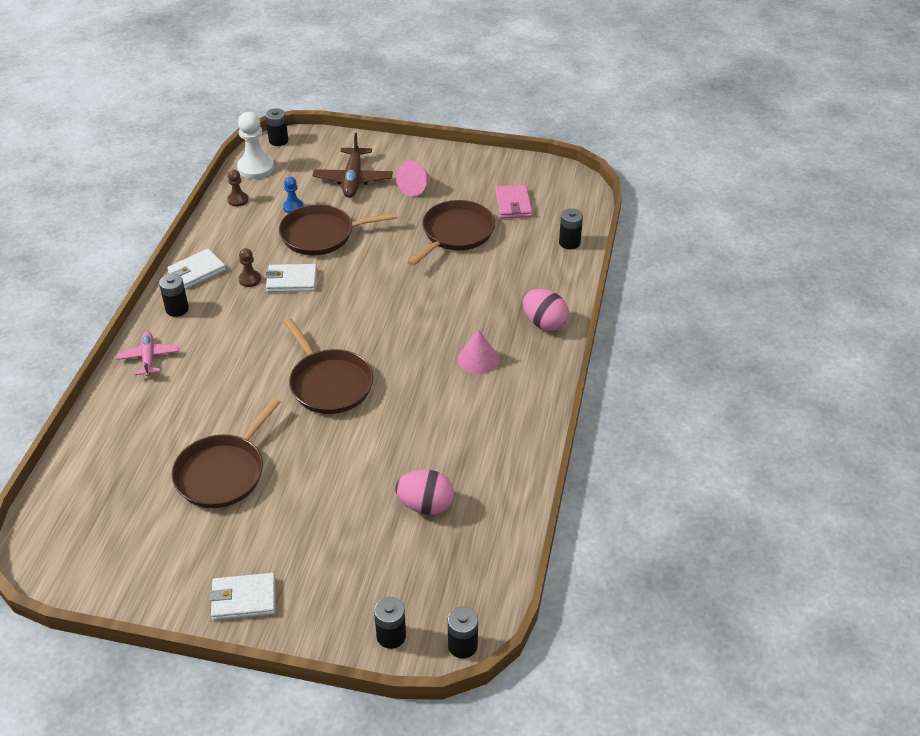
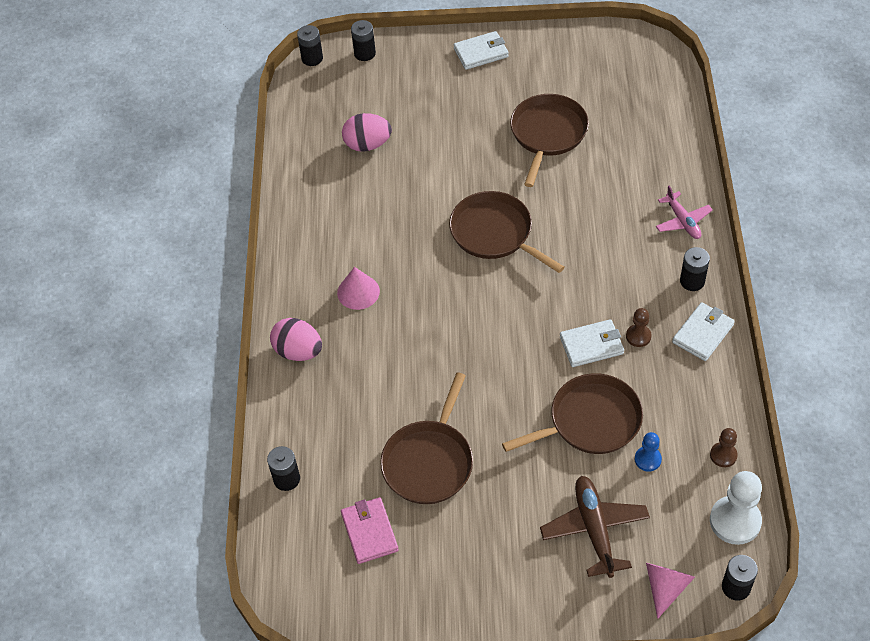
camera: 170 degrees right, 10 degrees up
pink cone [396,160,430,197] -> pink cone moved to [646,563,695,619]

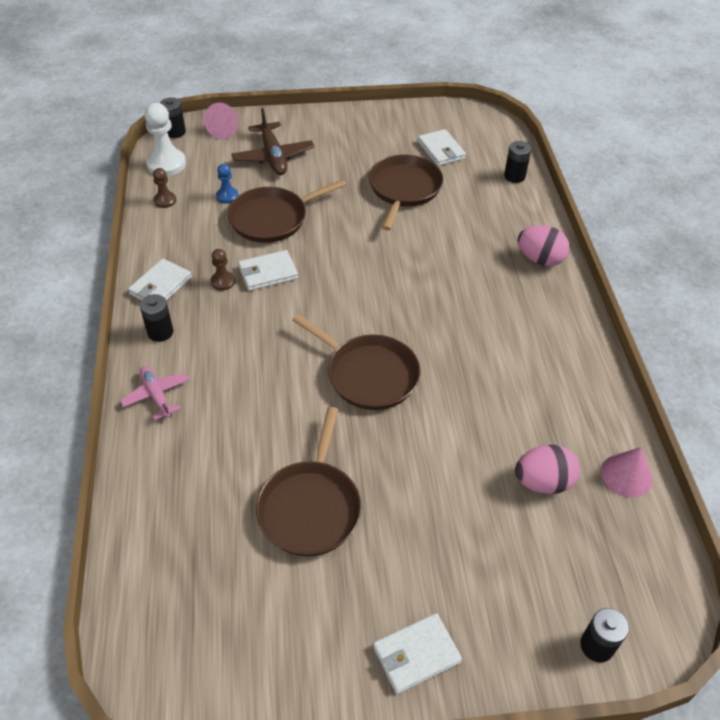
camera: 170 degrees right, 5 degrees down
black battery [297,25,323,66] -> none
pink cone [337,267,380,310] -> pink cone moved to [601,447,653,498]
pink wallet [341,497,399,564] -> white wallet [418,129,466,166]

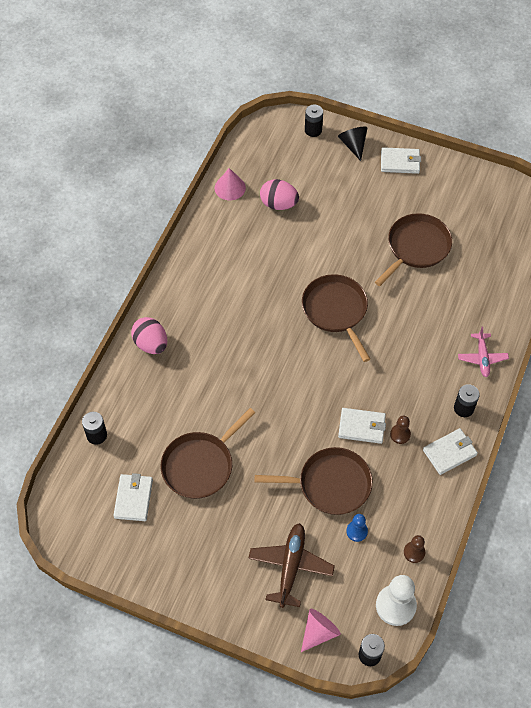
camera: 150 degrees left, 10 degrees up
none -> black cone [338,127,367,161]

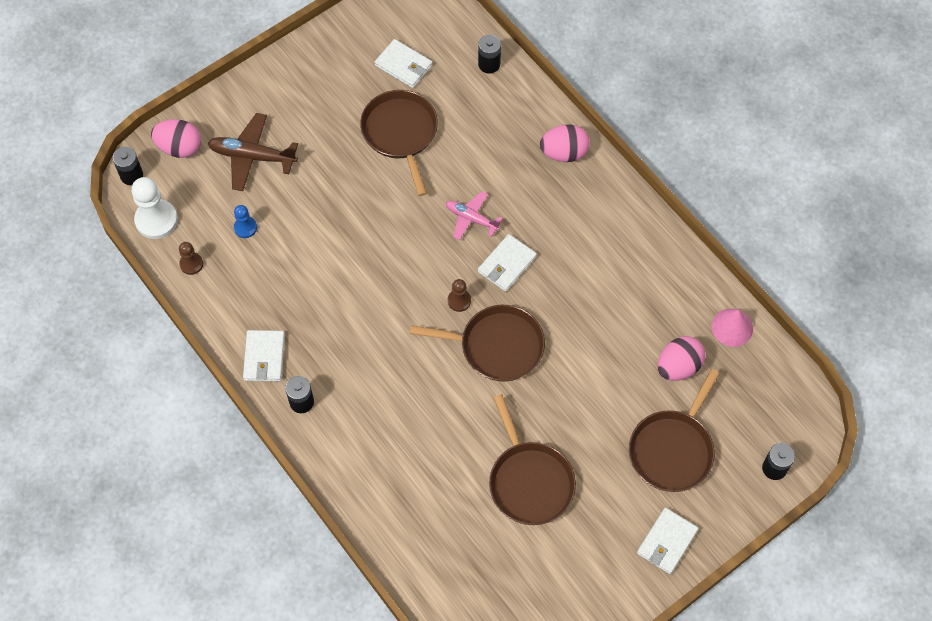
camera: 120 degrees right, 5 degrees up
brown plane [248,523,335,608] -> brown plane turned 150 degrees clockwise [208,113,298,191]
brown pan [255,447,373,515] -> brown pan moved to [629,369,720,492]
pink cone [301,609,341,652] -> pink egg [151,119,201,158]
black cone [338,127,367,161] -> none
white wallet [338,408,386,444] -> white wallet moved to [478,234,537,292]
brown pawn [390,416,411,444] -> brown pawn moved to [448,279,471,312]
pink plane [458,326,509,377] -> pink plane moved to [446,191,503,240]

